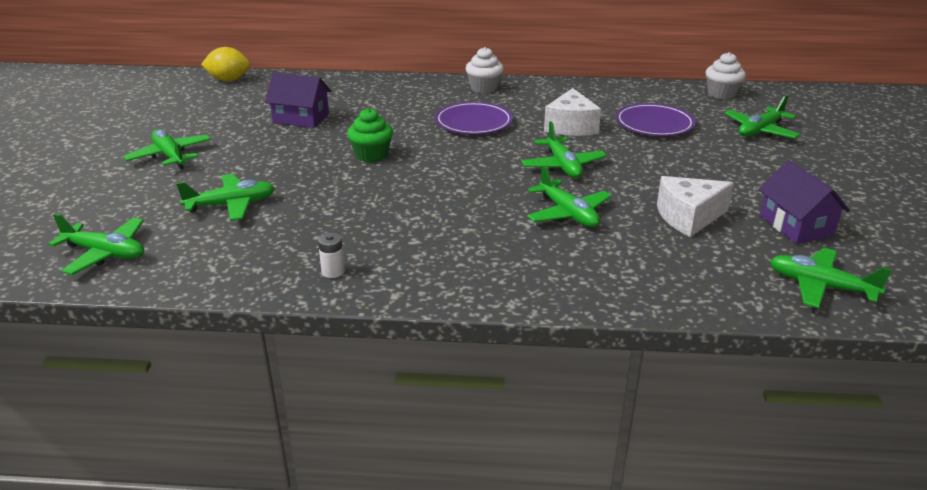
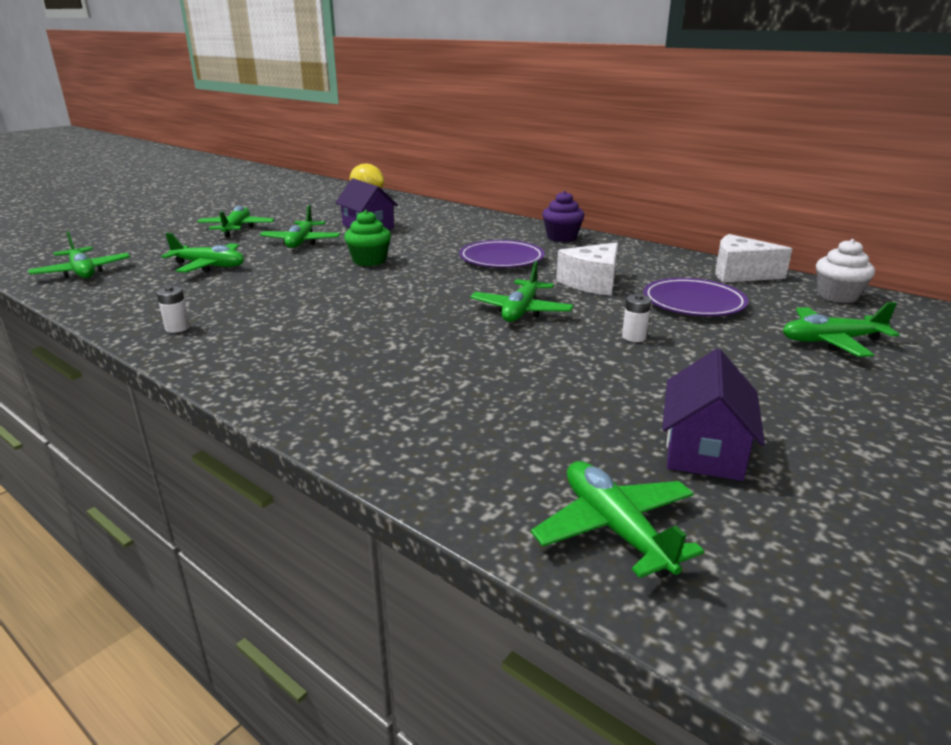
camera: 35 degrees right, 5 degrees down
white cupcake [466,47,504,93] -> purple cupcake [542,191,585,242]
green plane [527,165,611,227] -> green plane moved to [259,205,340,248]
white cheese [657,176,734,237] -> white cheese moved to [715,234,792,283]
none -> white battery [622,294,651,342]

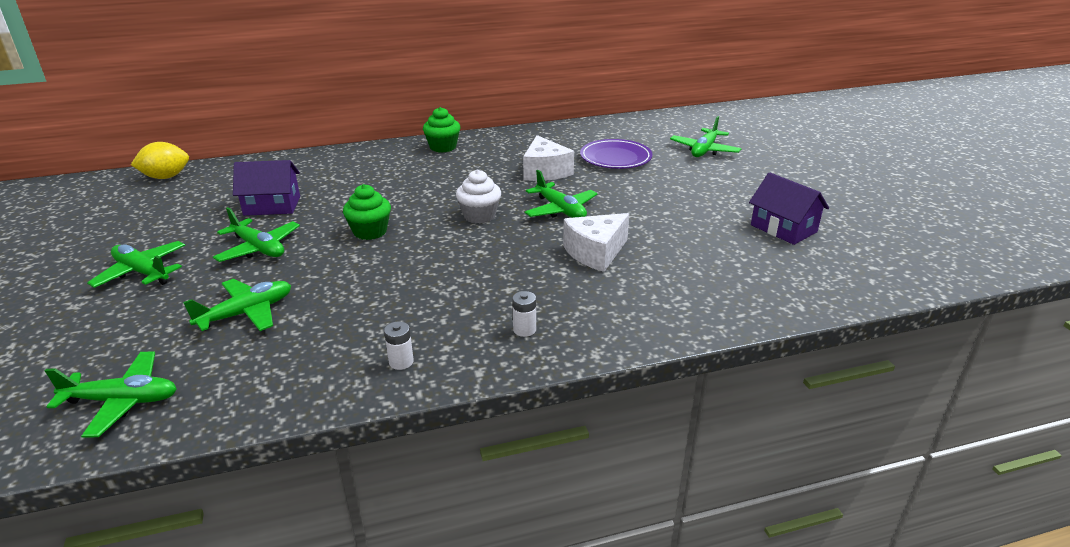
camera: 55 degrees left, 5 degrees up
purple plate [459,240,544,268] -> none
green plane [531,461,704,578] -> none
purple cupcake [542,191,585,242] -> green cupcake [423,107,460,153]
white battery [622,294,651,342] -> white battery moved to [512,291,536,337]
white cheese [715,234,792,283] -> white cheese moved to [563,213,629,272]
white cupcake [816,239,875,303] -> white cupcake moved to [456,170,501,223]

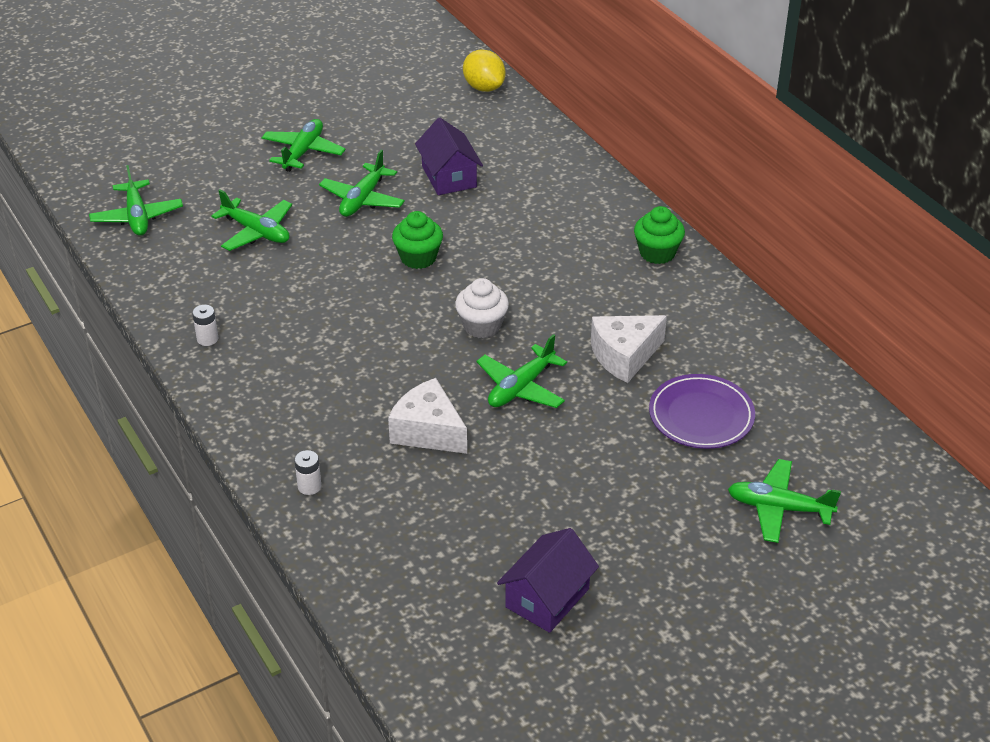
camera: 75 degrees right, 10 degrees up
white battery [512,291,536,337] -> white battery moved to [294,450,321,495]

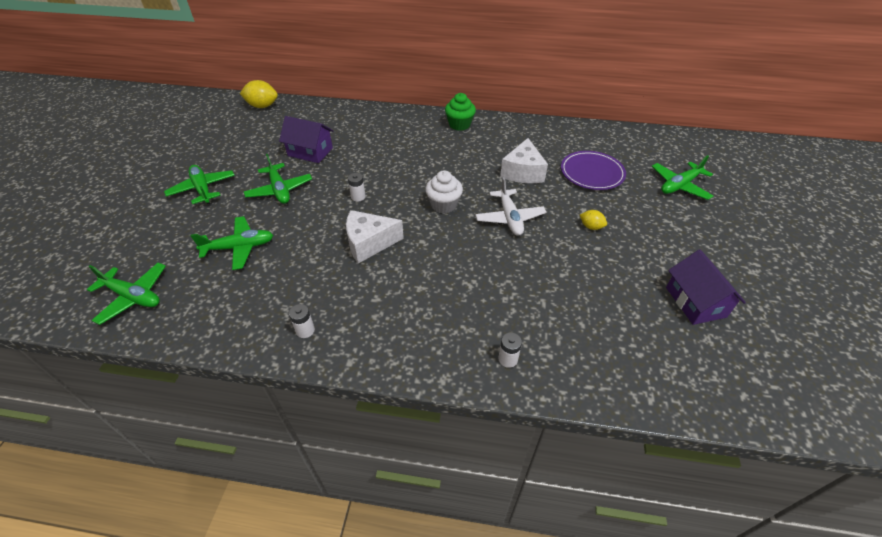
camera: 50 degrees left, 5 degrees up
white cheese [388,378,467,454] -> white cheese moved to [346,210,404,264]
green cupcake [392,211,443,269] -> white battery [348,173,366,202]
green plane [477,334,567,408] -> white plane [475,177,546,236]
none -> yellow lemon [580,210,607,230]

